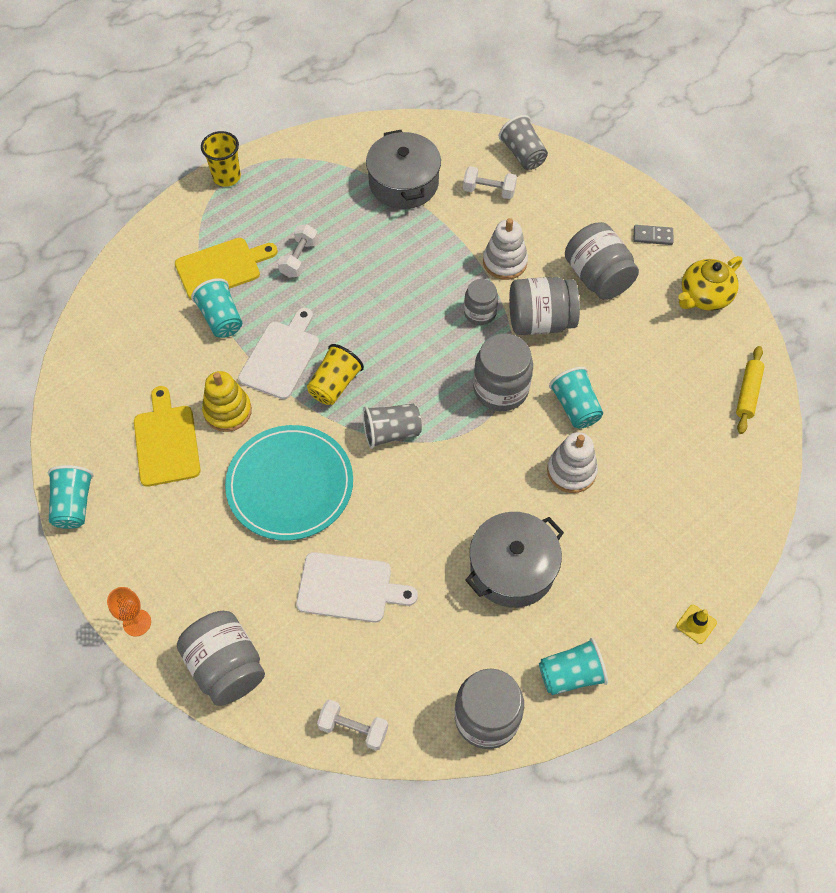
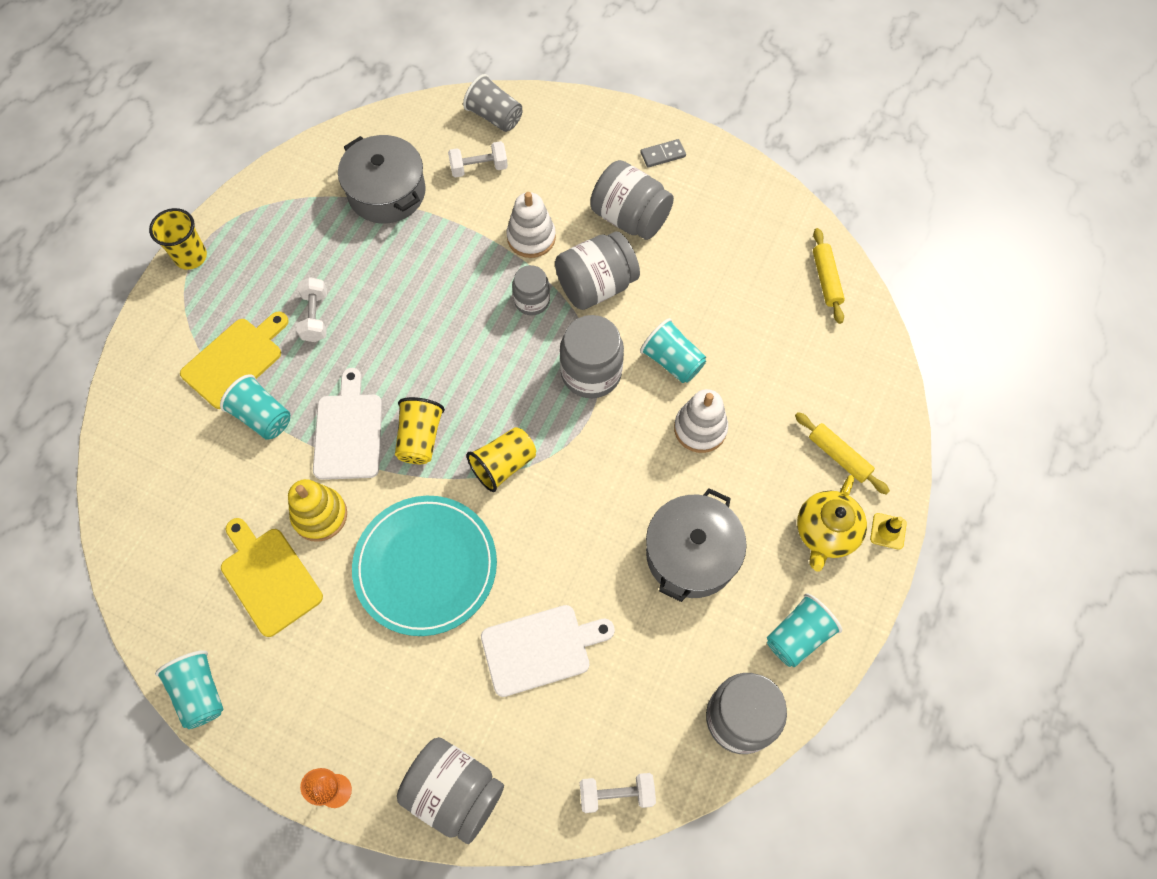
camera: 25 degrees left, 5 degrees up
grey cup [363,404,422,449] -> yellow cup [467,427,536,492]
yellow teapot [678,256,743,311] -> yellow teapot moved to [797,475,867,572]
none -> yellow rolling pin [795,412,890,495]

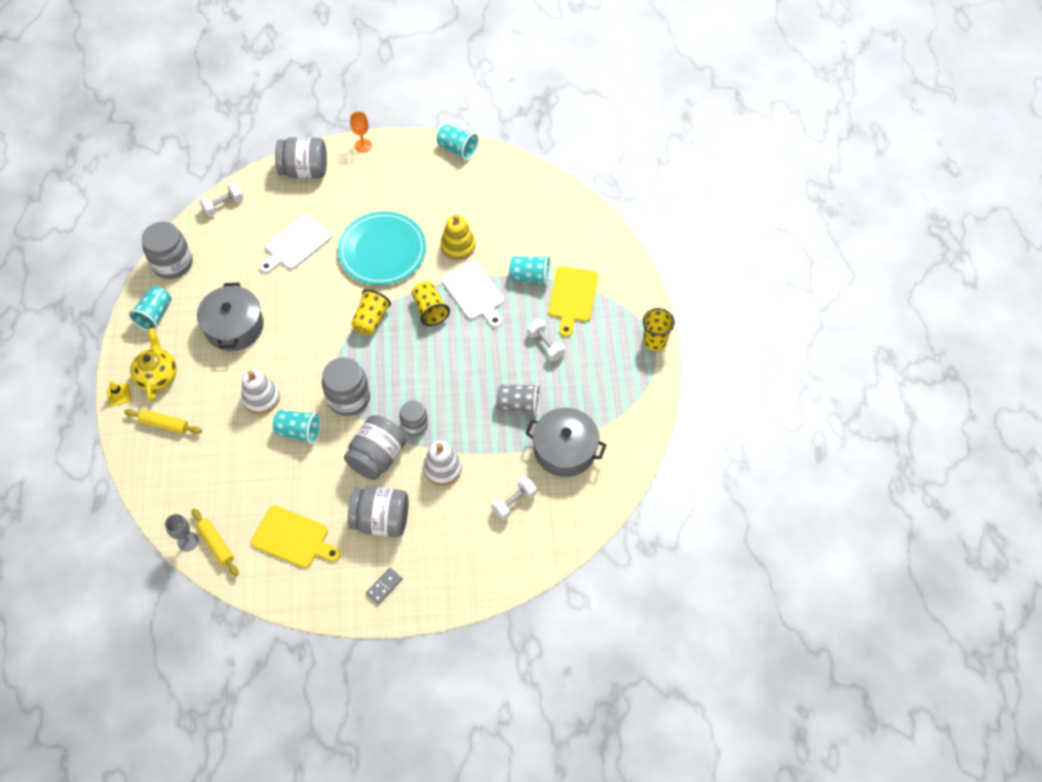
camera: 150 degrees right, 5 degrees down
yellow cutting board [221,518,323,637] -> yellow cutting board moved to [251,505,341,568]
grey cup [463,74,522,132] -> grey cup moved to [497,383,540,416]
none -> grey goblet [165,514,198,552]

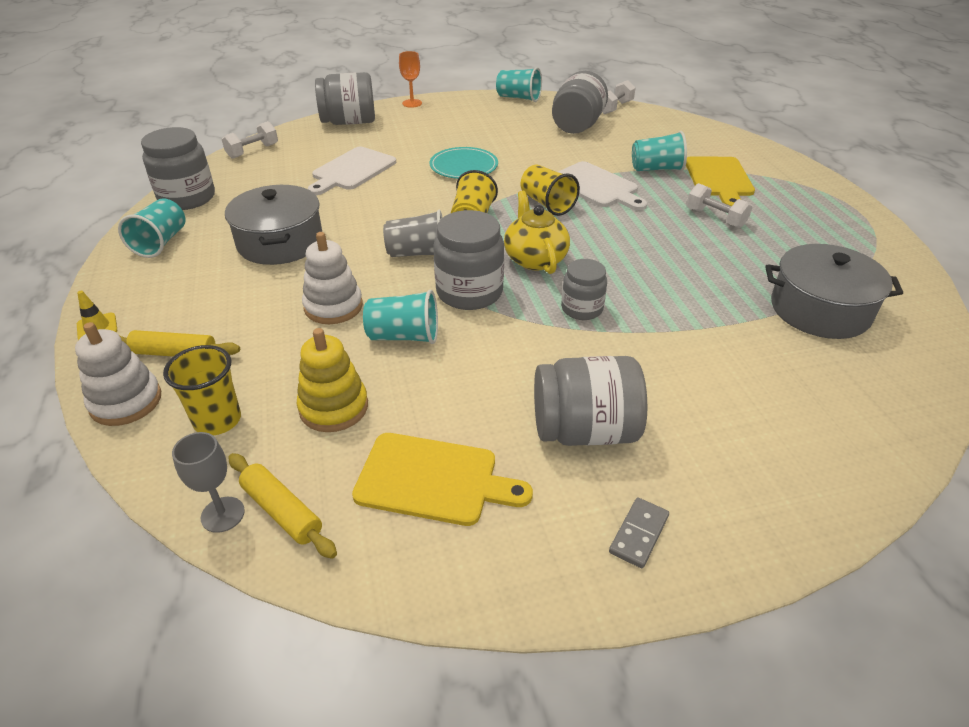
camera: 10 degrees left, 20 degrees down
yellow teapot [130,328,177,402] -> yellow teapot moved to [504,190,570,274]
turquoise plate [338,212,426,285] -> turquoise plate [429,147,498,179], size x0.61
grey jar [344,415,406,480] -> grey jar moved to [552,71,608,134]
white stacking toy [423,440,462,486] -> white stacking toy moved to [75,322,161,426]
yellow stacking toy [441,215,475,260] -> yellow stacking toy moved to [297,328,368,432]
white dumbbell [491,476,537,520] -> white dumbbell moved to [602,80,636,114]
grey cup [497,383,540,416] -> grey cup moved to [383,210,443,257]
yellow cup [643,308,675,351] -> yellow cup moved to [163,345,241,435]

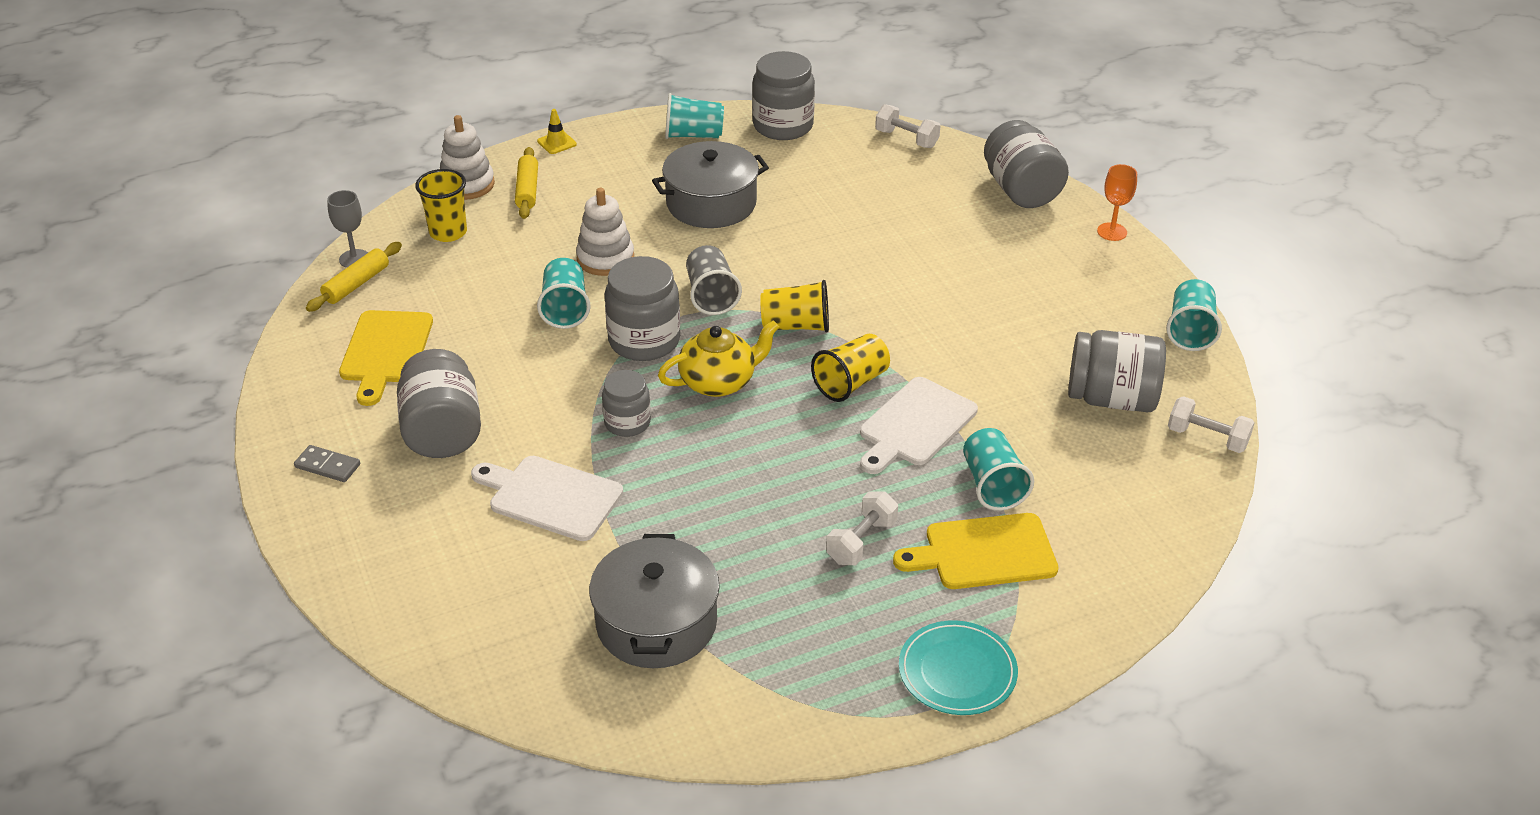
camera: 80 degrees right, 0 degrees up
yellow stacking toy [297,328,368,432] -> none
white cutting board [308,147,396,195] -> white cutting board moved to [471,456,623,541]
turquoise plate [429,147,498,179] -> turquoise plate moved to [899,620,1018,715]

